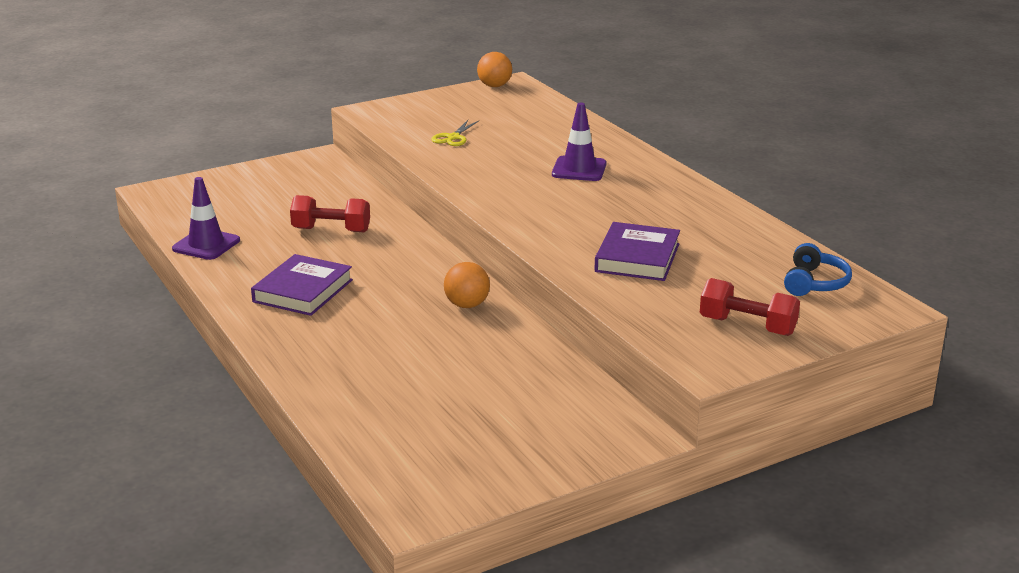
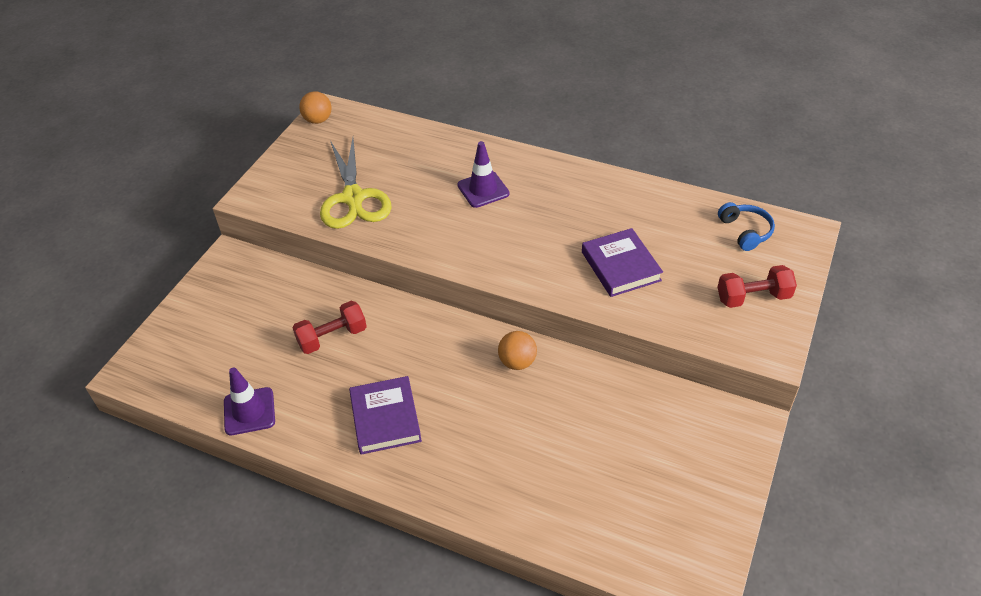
camera: 35 degrees left, 20 degrees up
yellow scissors [431,120,479,146] -> yellow scissors [320,138,392,229], size x2.21

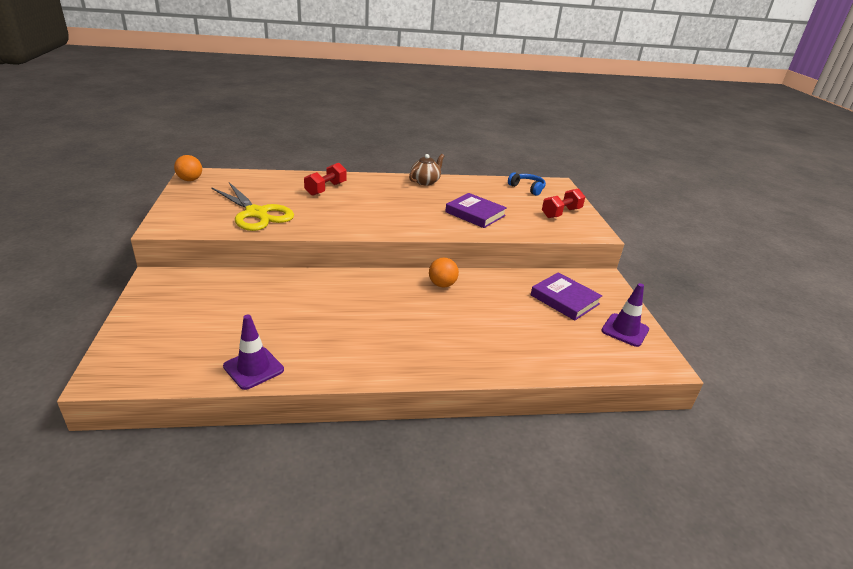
camera: 35 degrees left, 15 degrees down
red dumbbell [292,301,367,354] -> red dumbbell moved to [304,163,347,196]
purple book [349,376,422,455] -> purple book moved to [531,272,602,321]
purple traffic cone [457,141,510,208] -> purple traffic cone moved to [601,283,649,347]
none -> brown teapot [409,154,444,186]

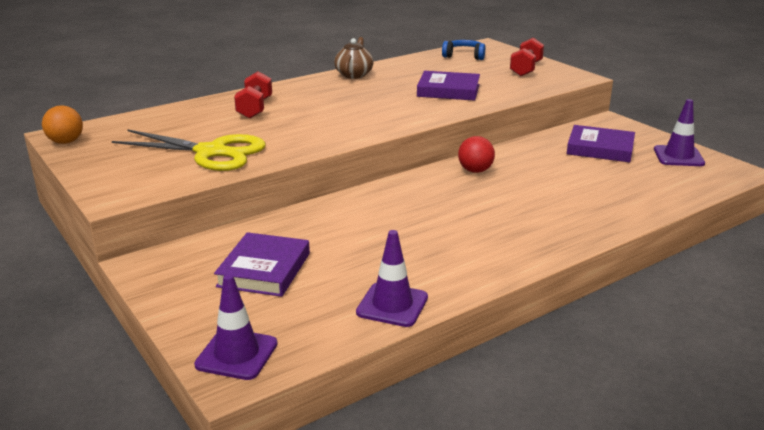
camera: 25 degrees left, 5 degrees down
orange ball [429,258,459,287] -> red ball [458,136,495,173]
none -> purple traffic cone [194,274,278,380]
none -> purple book [214,232,310,297]

